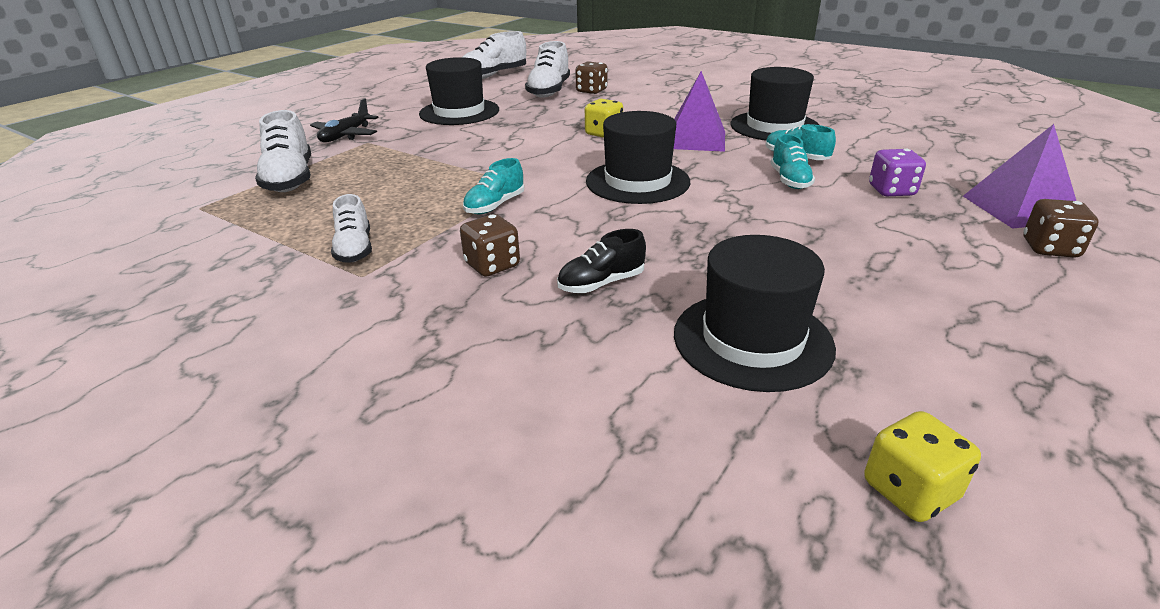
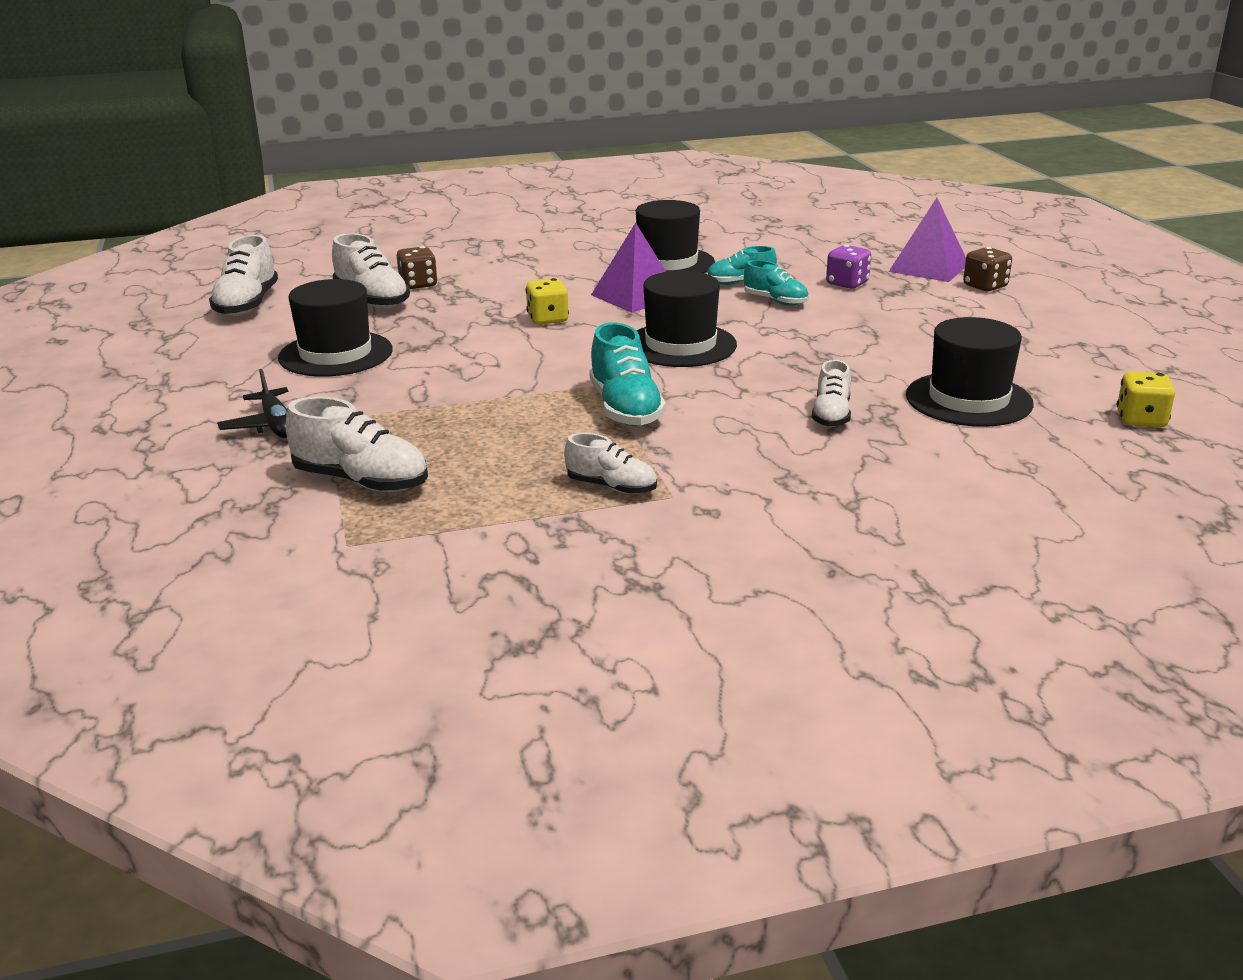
camera: 50 degrees left, 5 degrees down
brown dice [460,214,520,277] -> none
turquoise shoe [463,158,524,214] -> turquoise shoe [589,322,666,426], size x1.59
black shoe [557,229,646,293] -> white shoe [812,360,851,427]

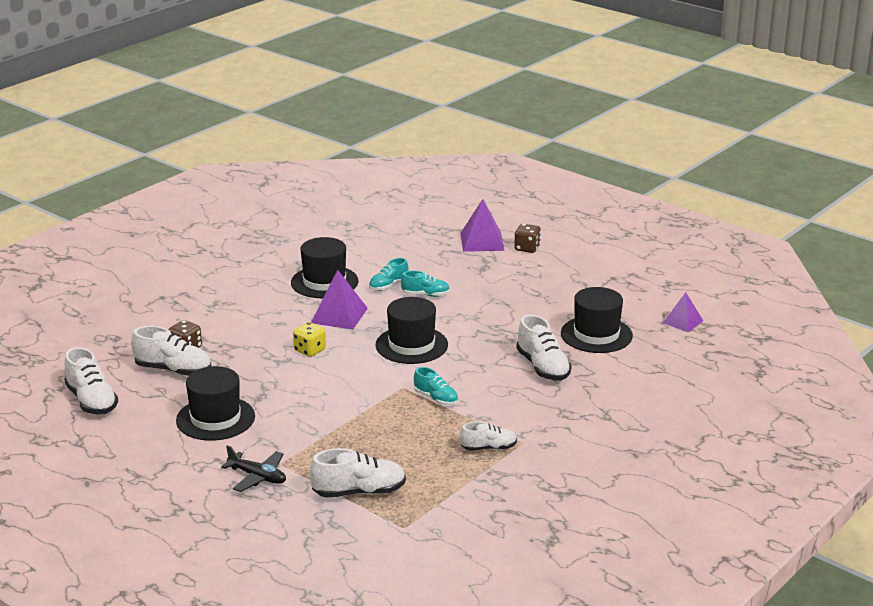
camera: 35 degrees left, 0 degrees up
turquoise shoe [589,322,666,426] -> turquoise shoe [414,367,458,405], size x0.63
white shoe [812,360,851,427] -> white shoe [516,314,572,380], size x1.59
purple dice [826,245,871,289] -> none
yellow dice [1117,371,1175,428] -> purple pyramid [663,292,703,332]

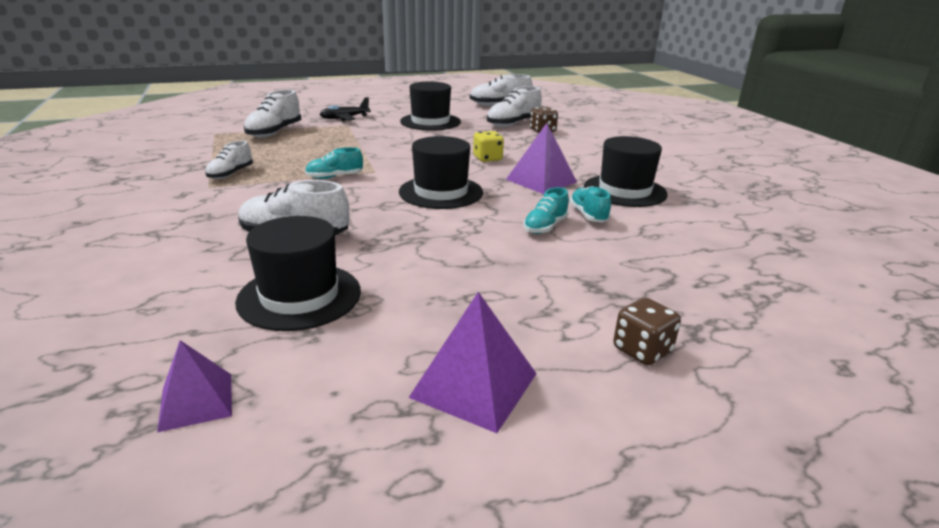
camera: 120 degrees right, 0 degrees up
purple pyramid [460,199,505,252] -> purple pyramid moved to [409,292,537,433]

